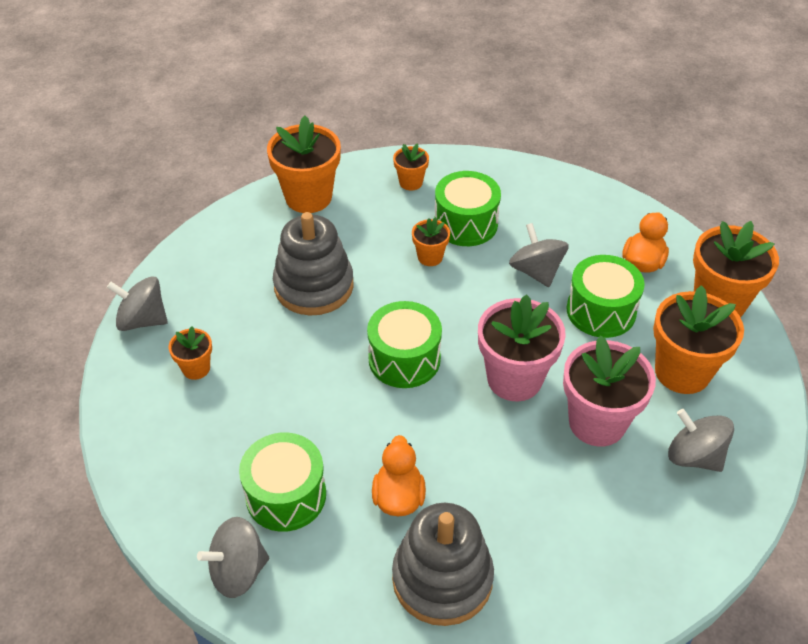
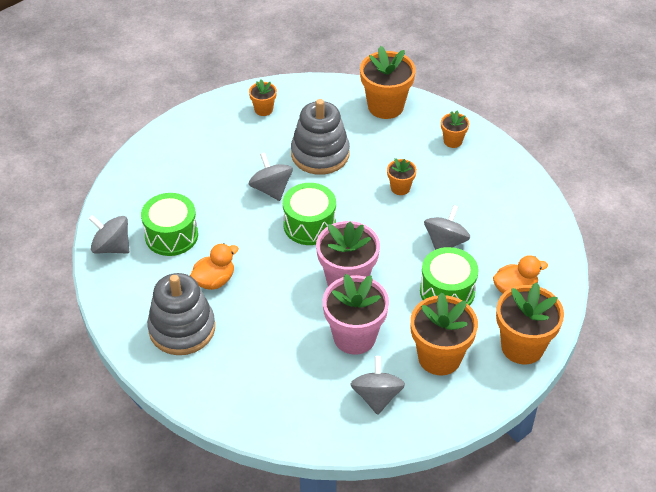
camera: 50 degrees right, 0 degrees up
grey spinning top [107,276,168,331] -> grey spinning top moved to [249,153,293,201]
orange flower pot [169,326,212,380] -> orange flower pot moved to [249,79,277,116]
green drum [434,171,501,246] -> none

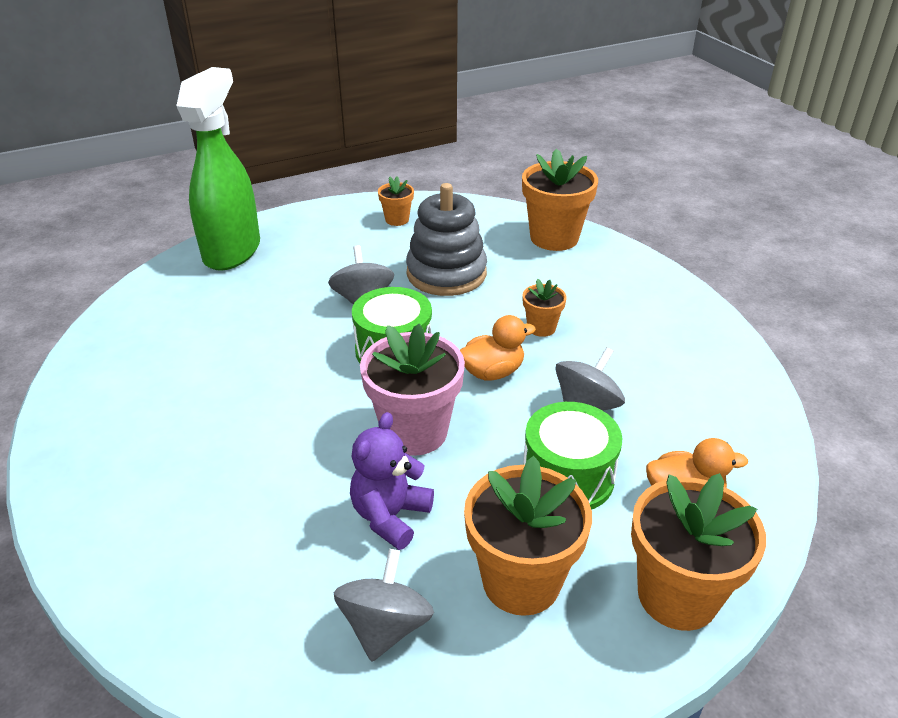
camera: 15 degrees right, 10 degrees down
grey spinning top [89,215,129,254] -> none
green drum [141,193,198,256] -> none
grey stacking toy [147,273,215,355] -> none
orange duck [190,243,239,290] -> orange duck moved to [460,315,536,380]
pink flower pot [323,274,389,355] -> purple teddy bear [350,412,434,550]
orange flower pot [441,110,469,148] -> none
none -> green spray bottle [176,67,260,271]

